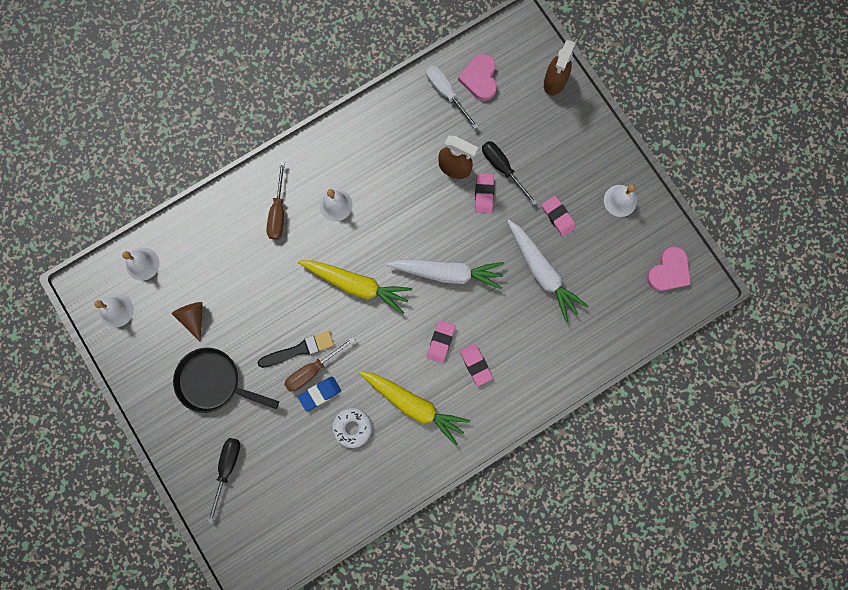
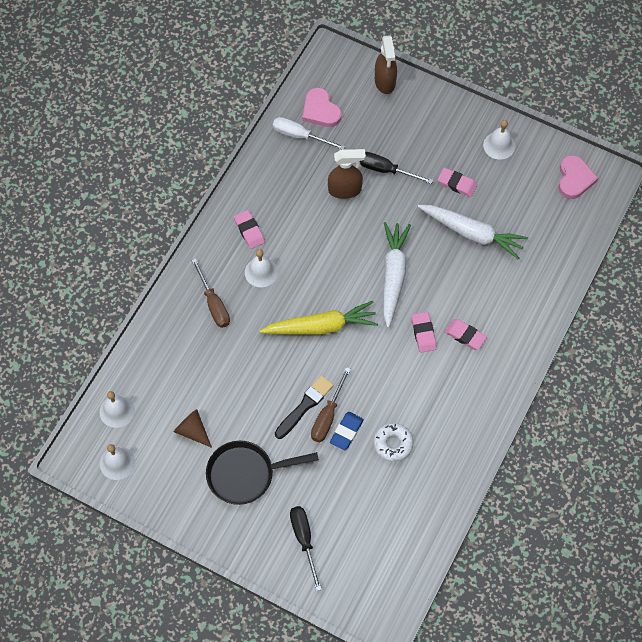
camera: 30 degrees left, 15 degrees down
yellow carrot [359,371,470,446] -> none
white carrot [386,260,504,290] -> white carrot turned 60 degrees counterclockwise [383,222,411,328]
pink eraser [475,173,494,213] -> pink eraser moved to [234,210,265,249]

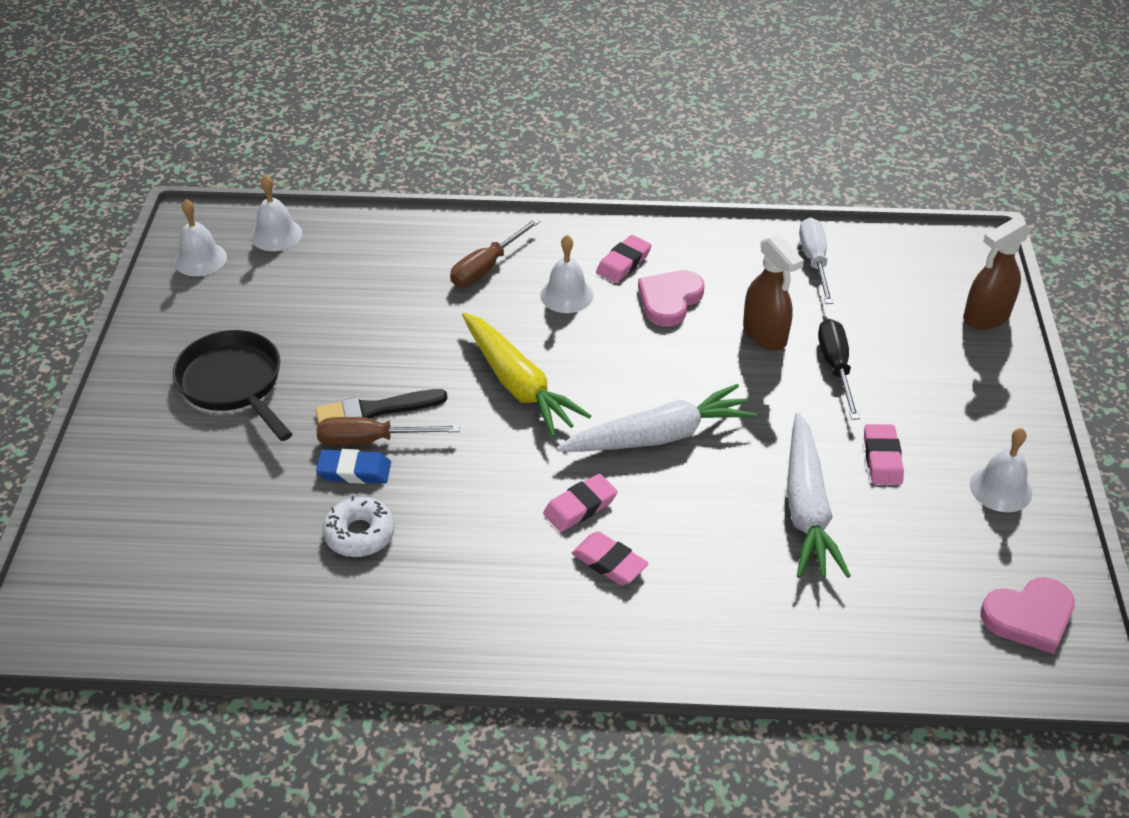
camera: 65 degrees right, 20 degrees down
brown cone [174,409,212,448] -> none
black brush [275,375,333,439] -> black brush turned 150 degrees clockwise [315,389,448,423]
black screwdriver [290,506,322,591] -> none
pink heart [302,88,342,127] -> pink heart moved to [638,270,704,326]
pink eraser [445,319,487,350] -> pink eraser turned 60 degrees counterclockwise [572,532,649,585]

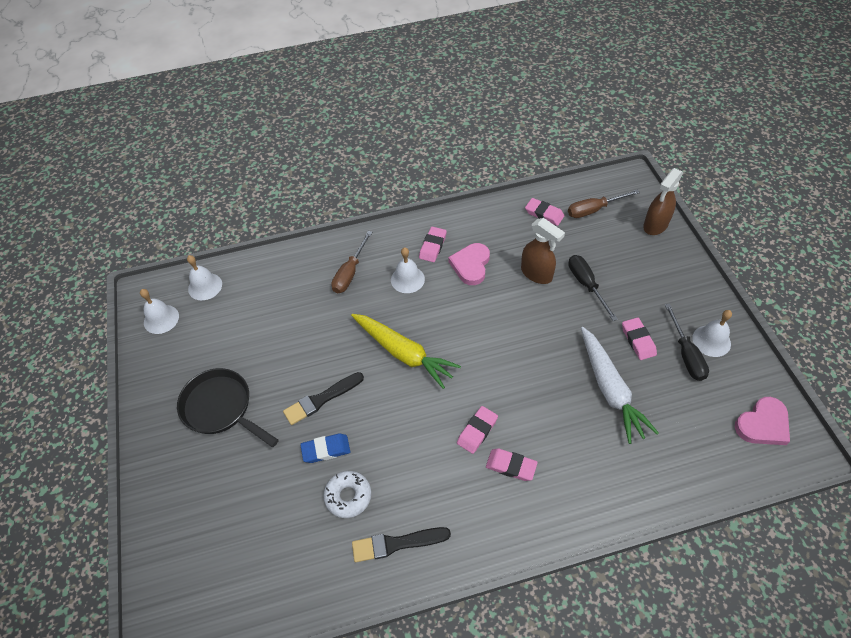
camera: 15 degrees left, 10 degrees up
brown screwdriver [317,417,460,446] -> brown screwdriver moved to [568,190,640,218]
white carrot [556,384,757,452] -> none
white screwdriver [799,218,833,304] -> pink eraser [525,198,564,226]
none -> black brush [352,527,451,562]
none -> black screwdriver [665,304,709,381]

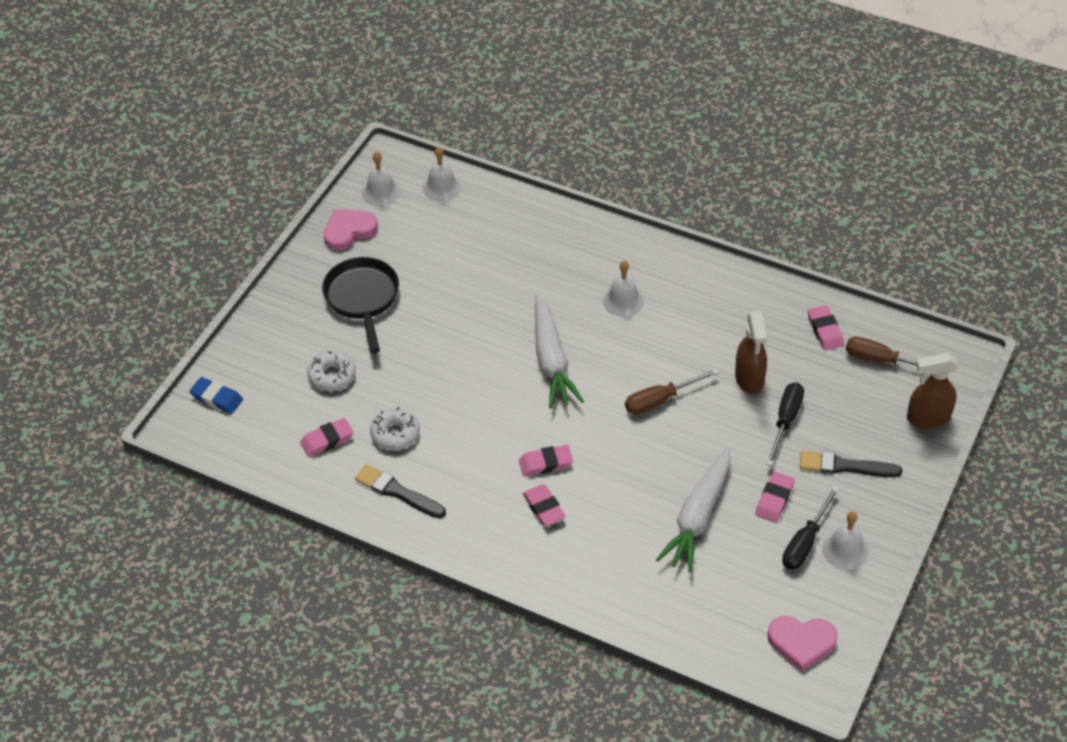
camera: 40 degrees right, 5 degrees down
black brush [283,372,364,425] -> black brush moved to [800,451,902,477]
blue eraser [300,433,351,463] -> blue eraser moved to [189,377,243,414]
brown screwdriver [331,231,372,293] -> brown screwdriver moved to [625,369,719,415]
yellow carrot [351,314,461,389] -> white carrot [535,294,584,409]
pink eraser [419,227,447,262] -> pink eraser moved to [300,418,354,457]
pink heart [448,243,490,285] -> pink heart moved to [324,209,378,250]
none -> white donut [307,351,356,391]

